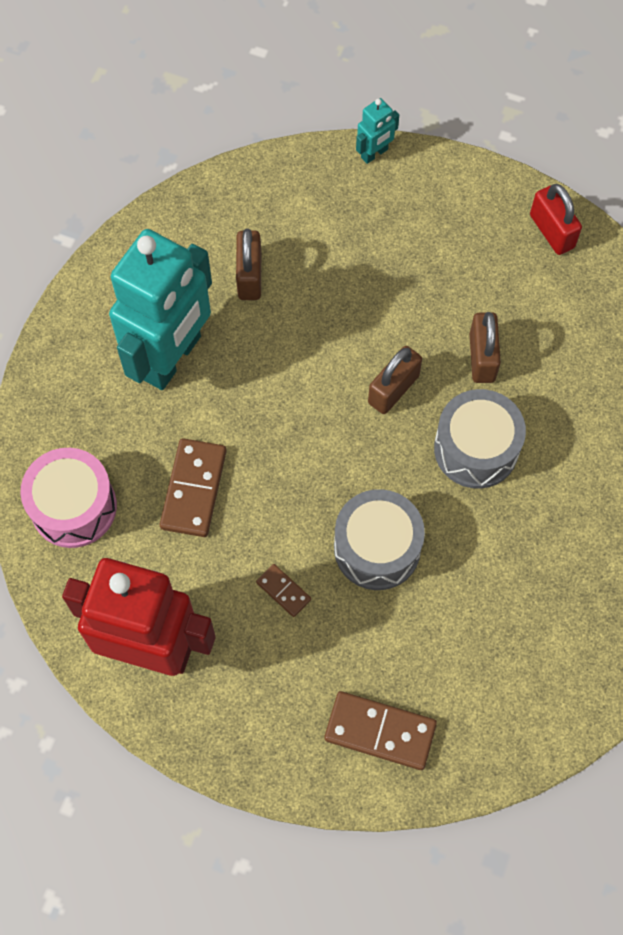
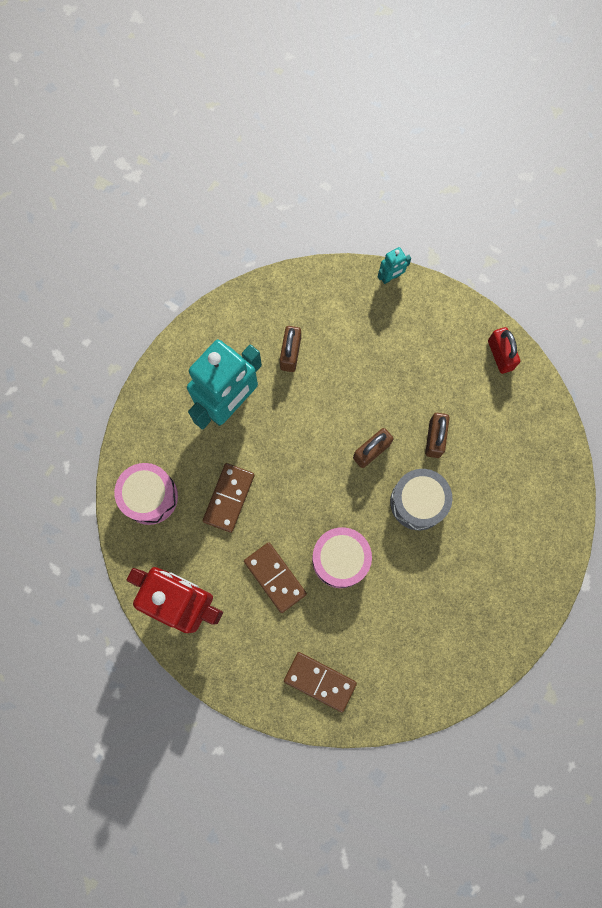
camera: 10 degrees right, 10 degrees up
brown domino [256,564,311,617] -> brown domino [244,542,307,613], size x1.88
grey drum [334,489,425,590] -> pink drum [312,527,372,588]

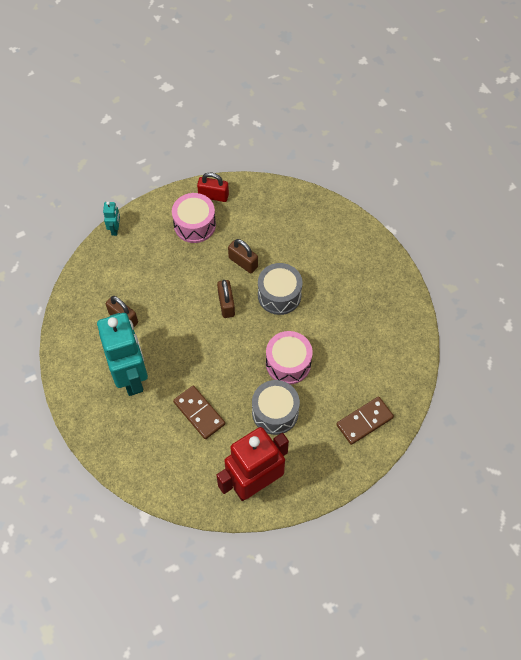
camera: 60 degrees left, 15 degrees down
pink drum [114,463,178,525] -> pink drum moved to [172,193,216,243]
brown domino [244,542,307,613] -> grey drum [252,380,300,435]

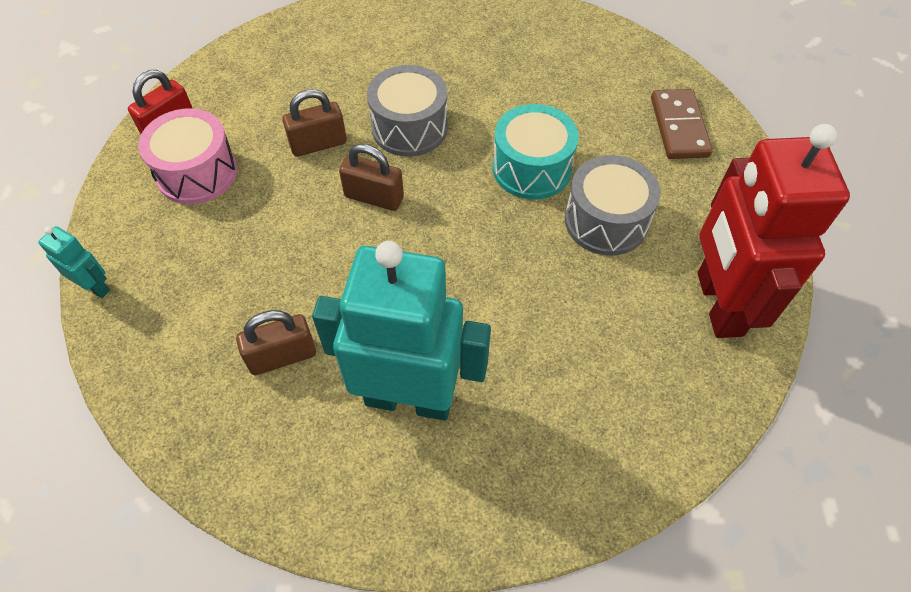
camera: 60 degrees left, 5 degrees down
brown domino [173,386,225,439] -> none
pink drum [266,331,313,384] -> turquoise drum [493,104,579,199]

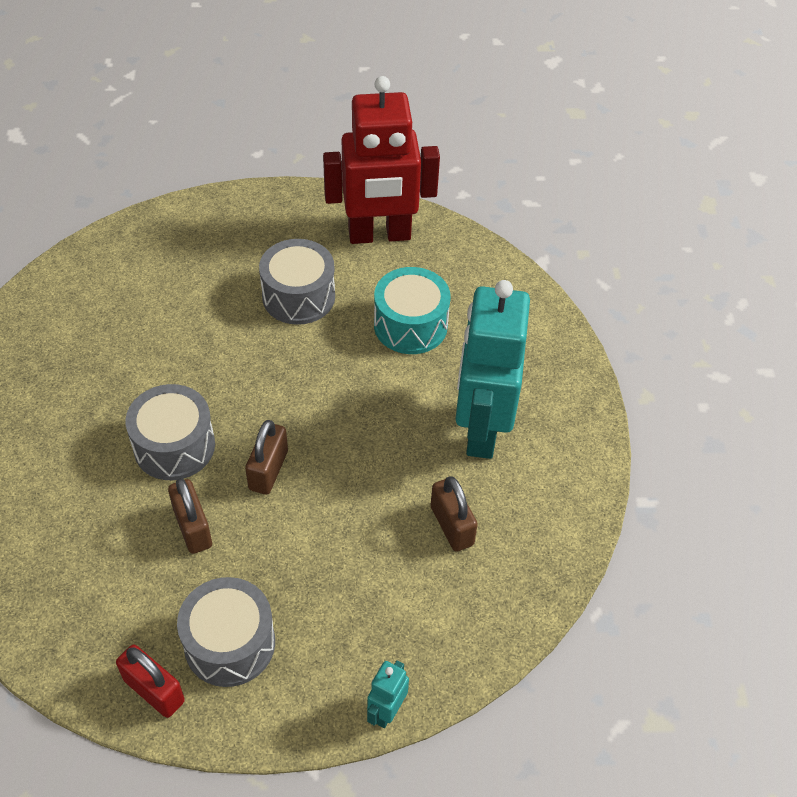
camera: 95 degrees left, 5 degrees down
pink drum [138,108,237,204] -> grey drum [177,577,275,687]
turquoise drum [493,104,579,199] -> turquoise drum moved to [374,267,451,354]
brown domino [651,89,713,159] -> none

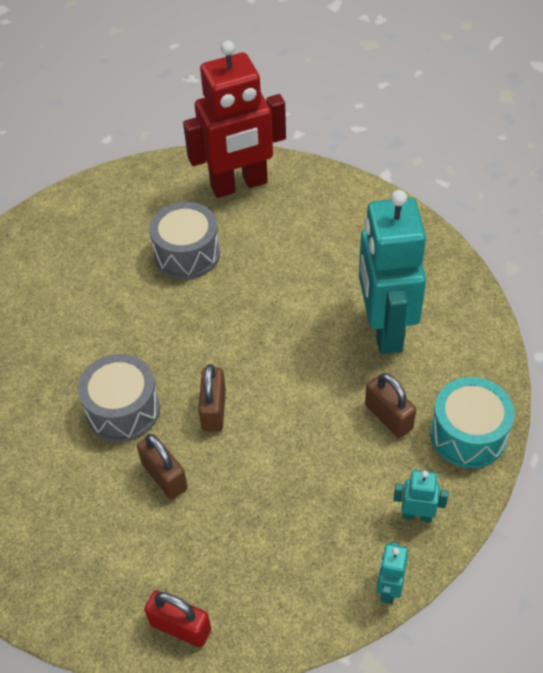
camera: 10 degrees left, 0 degrees up
grey drum [177,577,275,687] -> none
turquoise drum [374,267,451,354] -> turquoise drum moved to [430,377,515,468]
none -> turquoise robot [394,470,449,523]

